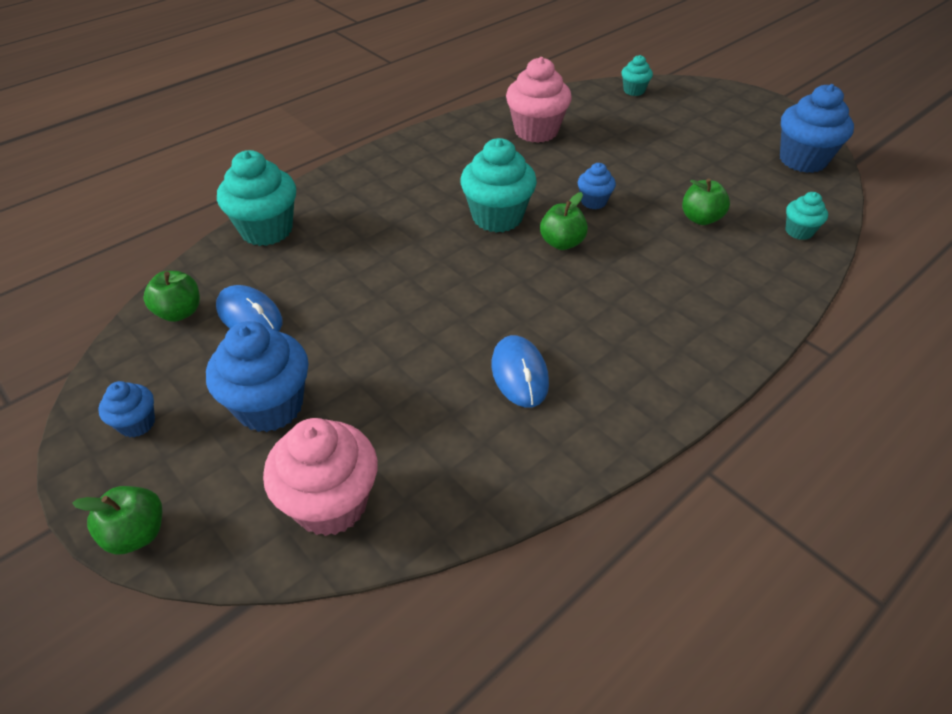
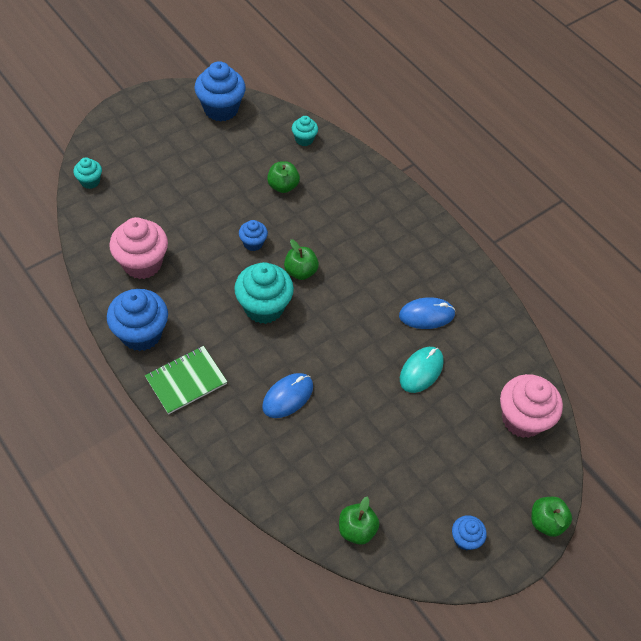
camera: 90 degrees left, 10 degrees up
blue cupcake [206,321,309,432] -> blue cupcake moved to [107,289,168,351]
blue mouse [216,285,282,331] -> blue mouse moved to [262,373,313,418]
turquoise cupcake [217,150,296,246] -> none
none -> green notebook [145,346,227,415]
none -> turquoise mouse [400,347,444,393]

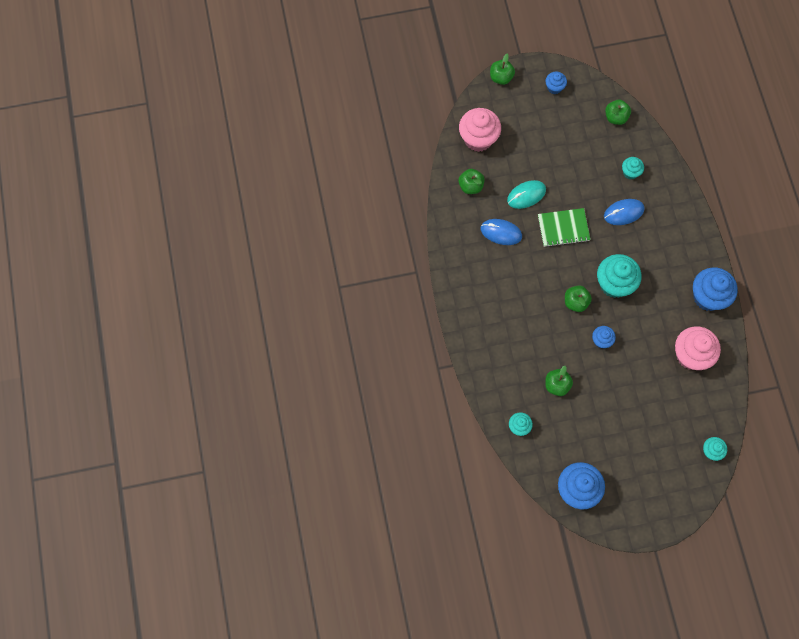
camera: 150 degrees left, 15 degrees up
green notebook [145,346,227,415] -> green notebook moved to [538,208,591,247]
none -> green apple [459,169,485,194]
none -> turquoise cupcake [622,157,644,180]

